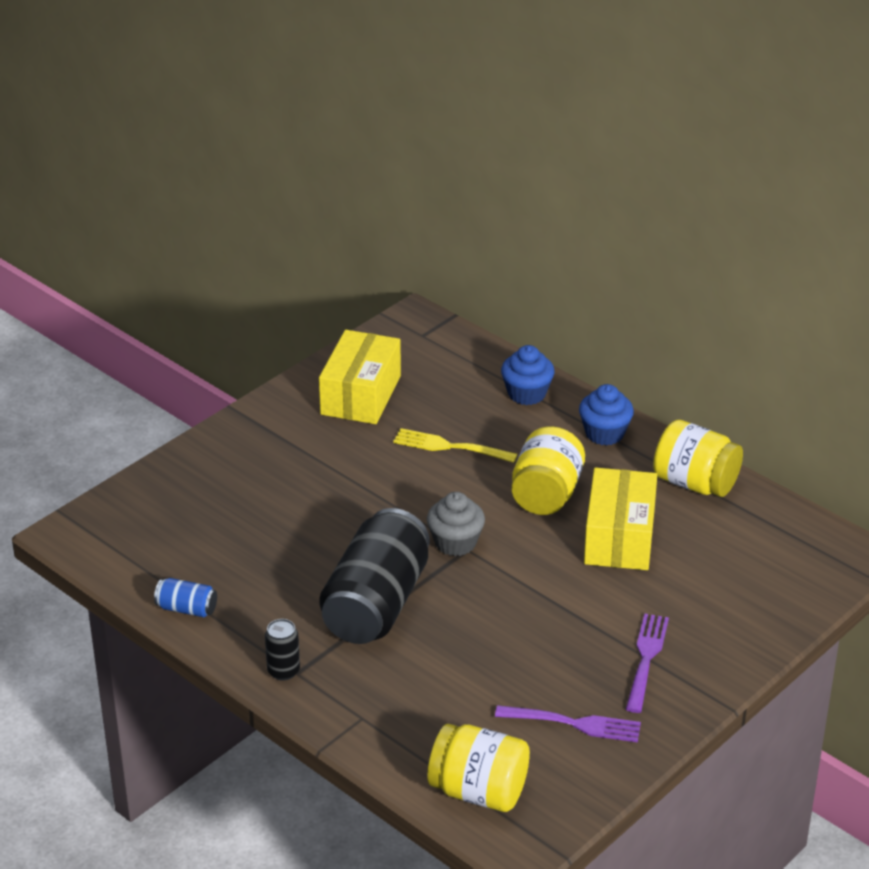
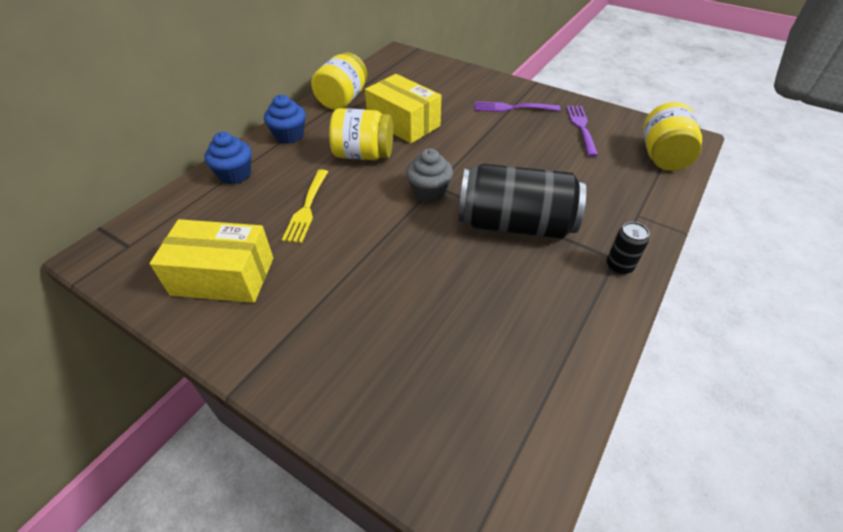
camera: 100 degrees left, 10 degrees up
blue can [154,578,217,617] -> none
yellow box [584,467,657,570] -> yellow box turned 45 degrees clockwise [365,74,442,144]

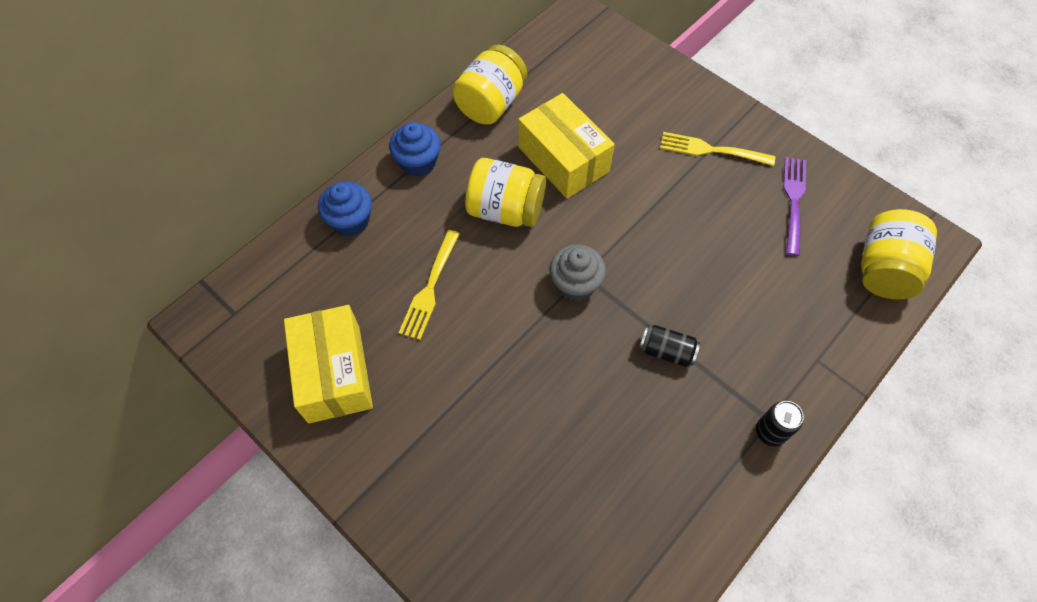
camera: 10 degrees right, 15 degrees up
yellow box [150,219,273,303] -> yellow box turned 60 degrees clockwise [284,305,373,423]
black can [459,164,586,239] -> black can [639,325,700,367], size x0.42
purple fork [475,102,560,112] -> yellow fork [660,132,775,166]

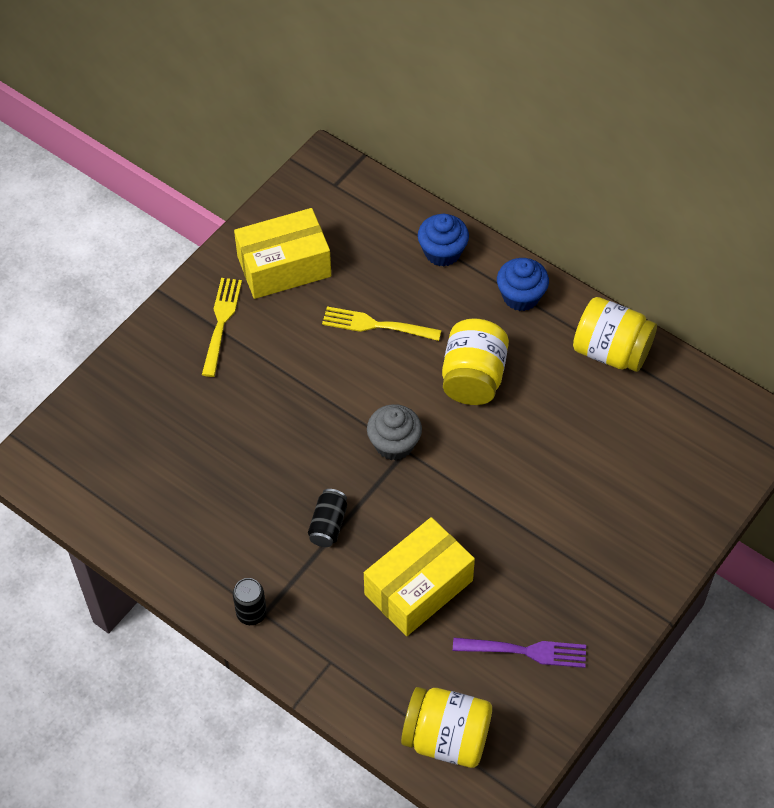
camera: 85 degrees right, 5 degrees down
yellow box [518,93,615,198] -> yellow box moved to [364,517,475,636]
yellow fork [660,132,775,166] -> yellow fork moved to [202,278,242,377]

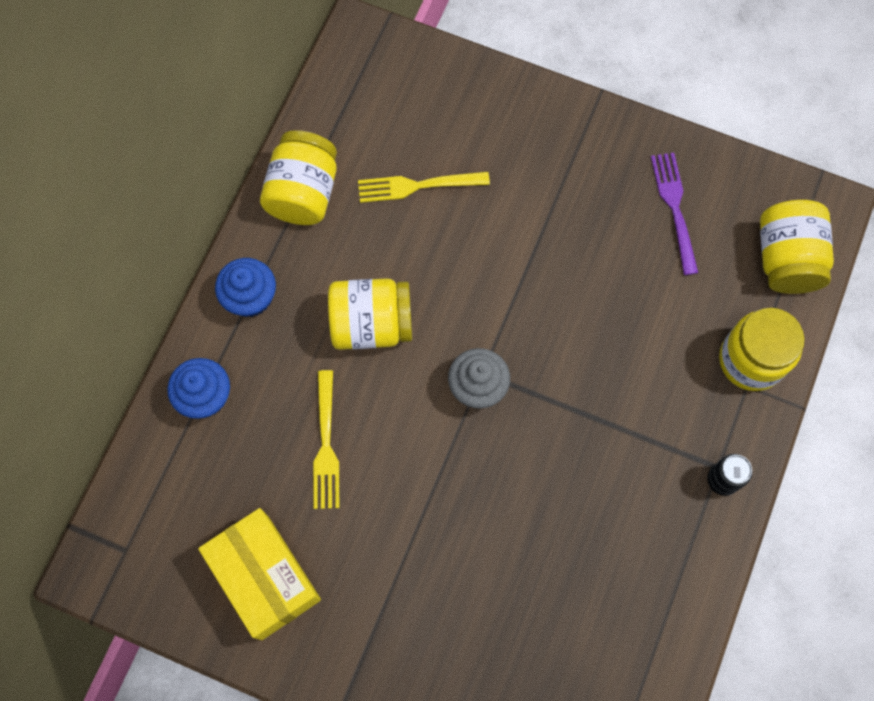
camera: 105 degrees left, 15 degrees up
yellow fork [202,278,242,377] -> yellow fork moved to [358,172,490,203]
black can [308,489,347,547] -> none
yellow box [364,517,475,636] -> none
none -> yellow jar [719,308,805,391]

